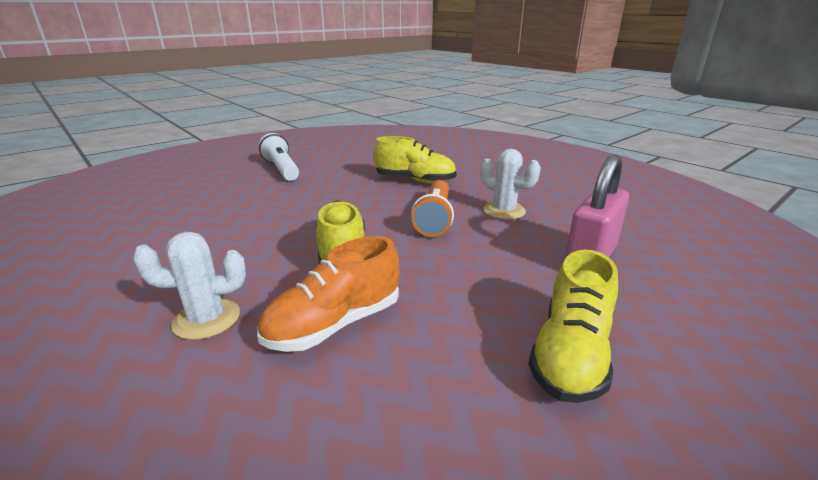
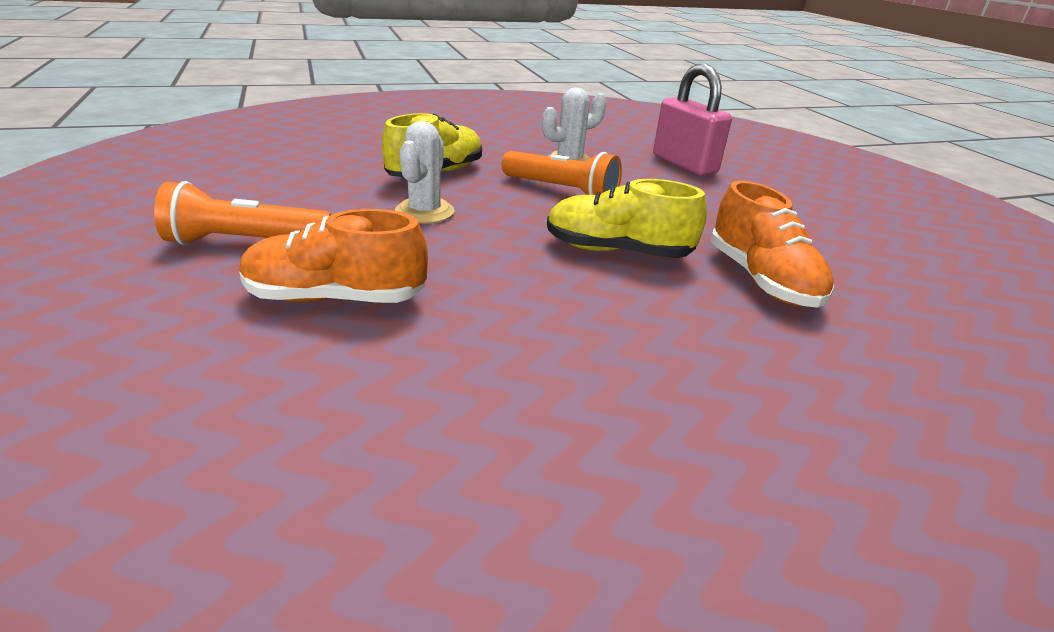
camera: 70 degrees left, 5 degrees up
white cactus [132,232,246,340] -> white cactus moved to [395,121,454,224]
white flashlight [259,133,299,181] -> orange flashlight [154,181,331,245]
yellow shoe [528,250,618,403] -> none
none -> orange shoe [239,209,428,303]

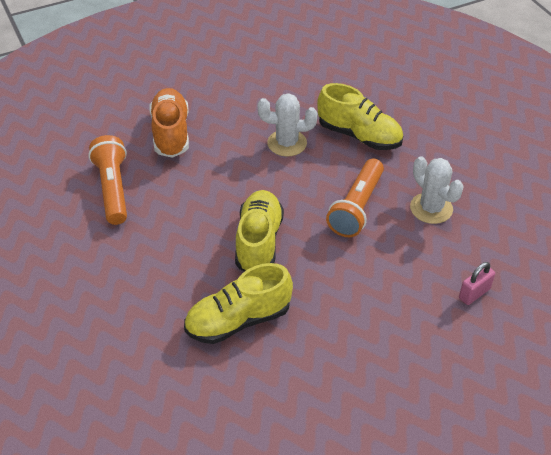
camera: 85 degrees right, 15 degrees up
orange flashlight [154,181,331,245] -> orange flashlight moved to [88,135,127,225]
pink padlock [653,64,732,176] -> pink padlock [459,262,495,305], size x0.48
orange shoe [710,181,834,308] -> yellow shoe [184,263,293,344]

